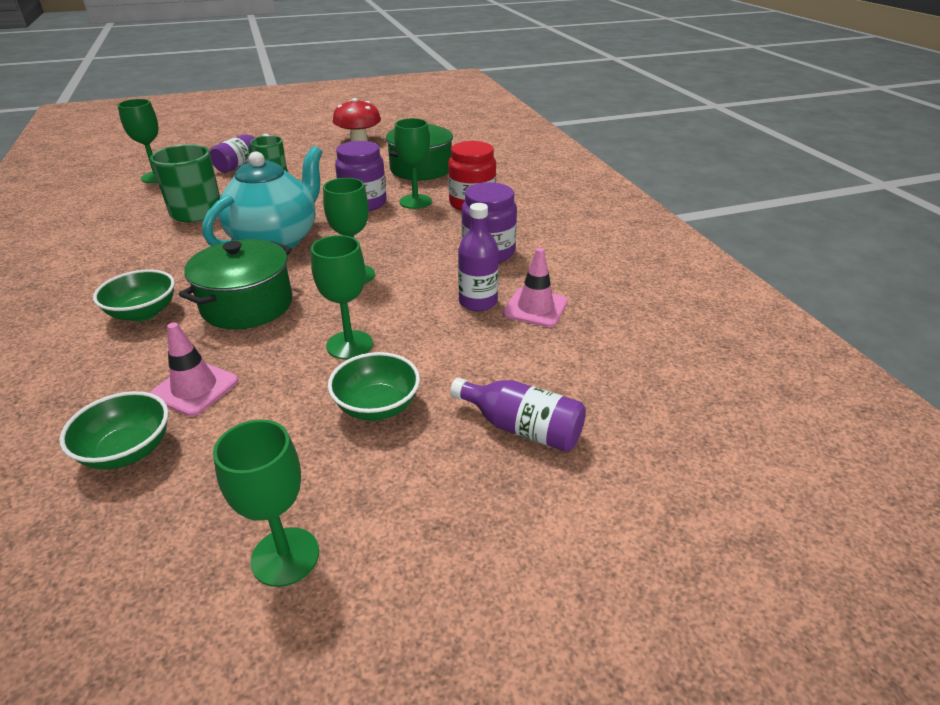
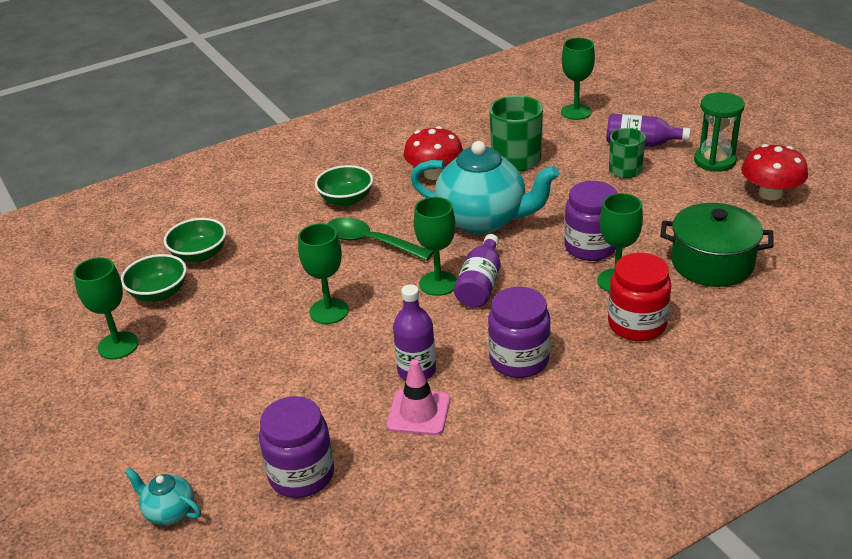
camera: 80 degrees right, 0 degrees up
pink traffic cone [150,322,238,416] -> none
green pot [179,239,292,329] -> green spoon [327,217,433,261]
green bowl [328,352,420,421] -> green bowl moved to [121,254,187,302]
purple bottle [450,378,586,452] -> purple bottle moved to [454,234,500,308]
none -> turquoise teapot [125,468,201,525]
none -> purple jar [259,396,334,498]
none -> red mushroom [404,126,463,180]
none -> green hourglass [694,92,745,172]

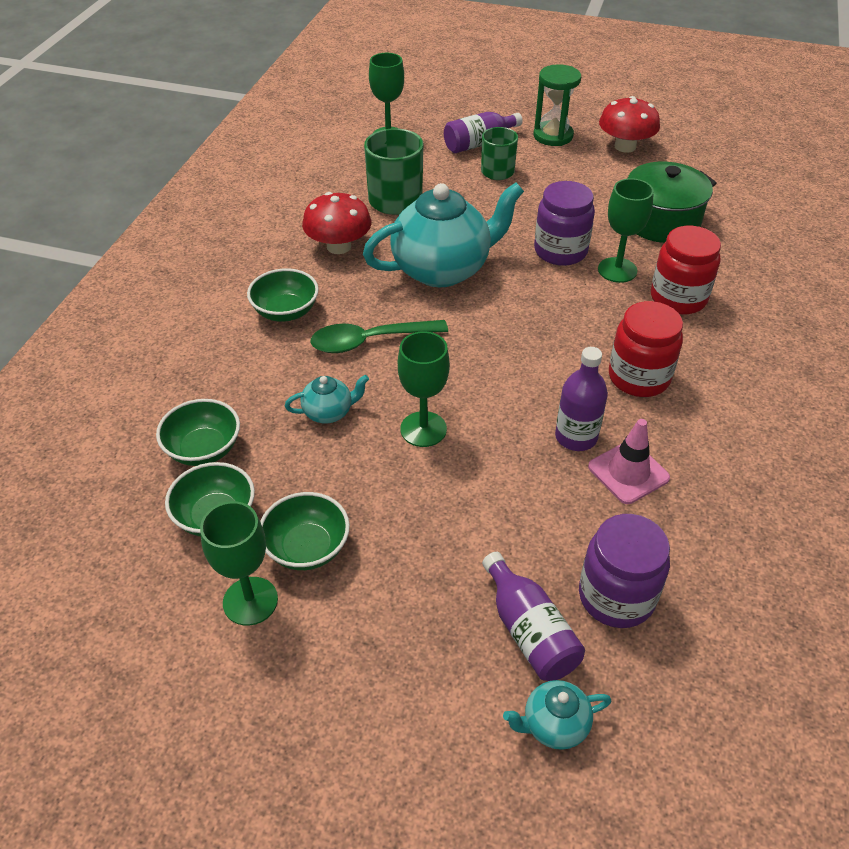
camera: 45 degrees left, 10 degrees up
green goblet [414,197,457,296] -> none
purple bottle [454,234,500,308] -> purple bottle moved to [482,552,585,681]
purple jar [488,287,551,378] -> red jar [609,301,683,397]
none -> green bowl [260,492,350,570]
none -> turquoise teapot [285,375,369,424]

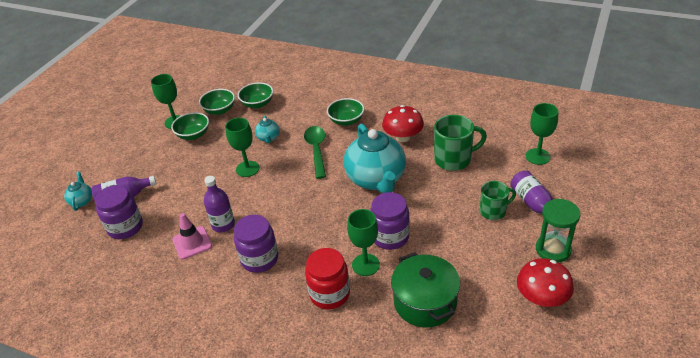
camera: 100 degrees right, 5 degrees down
red jar [609,301,683,397] -> purple jar [234,215,278,273]

